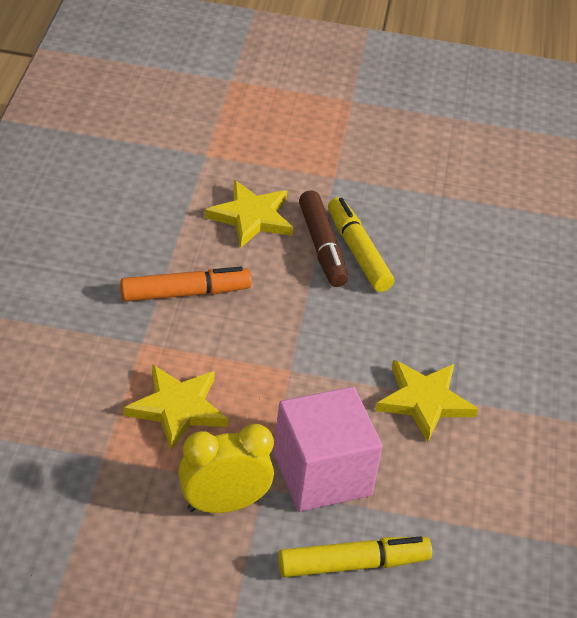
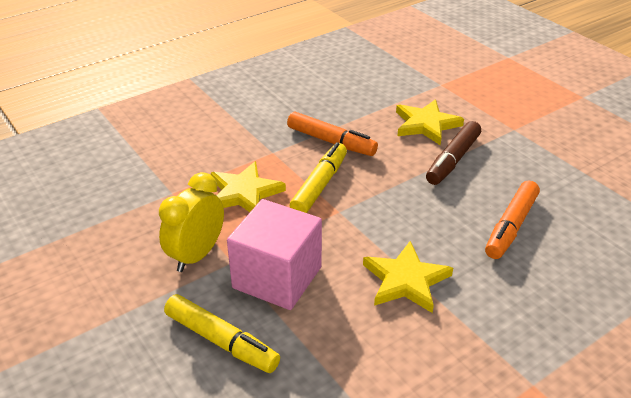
camera: 50 degrees right, 5 degrees down
yellow clock [178,424,274,513] -> yellow clock turned 90 degrees counterclockwise [159,172,224,272]
yellow marker [328,197,394,292] -> yellow marker moved to [289,142,347,213]
none -> orange marker [485,180,540,259]

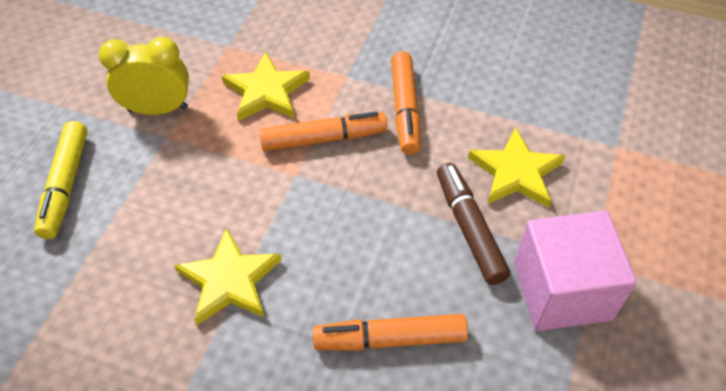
camera: 55 degrees right, 15 degrees up
pink cube [227,199,322,310] -> pink cube moved to [514,211,637,331]
yellow marker [289,142,347,213] -> orange marker [259,112,387,151]
brown marker [426,121,481,185] -> brown marker turned 75 degrees clockwise [437,163,510,285]

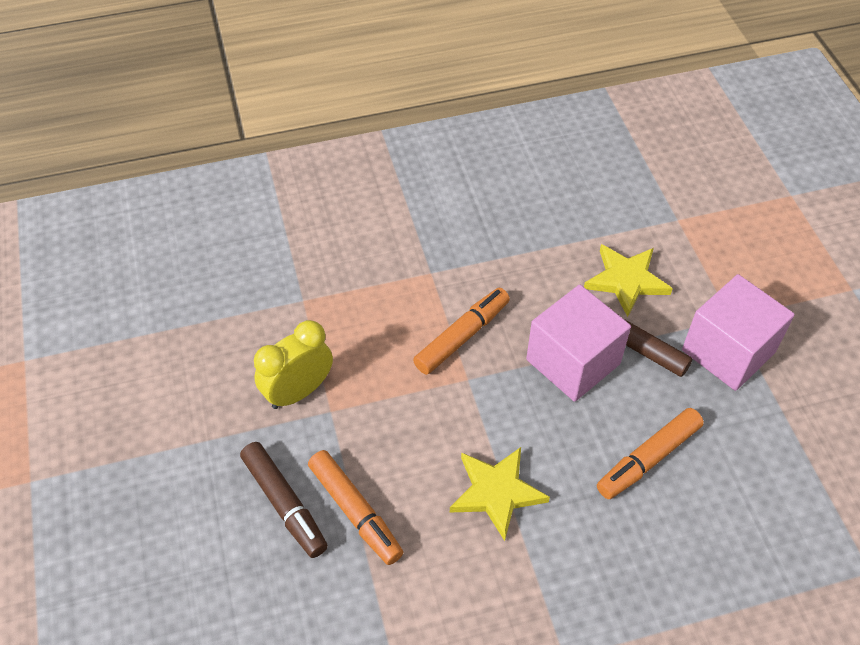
camera: 35 degrees left, 0 degrees up
yellow marker [34,121,88,239] -> brown marker [240,442,328,558]
yellow star [222,52,310,121] -> none
orange marker [391,51,421,155] -> orange marker moved to [308,450,403,565]
none -> pink cube [526,285,631,402]

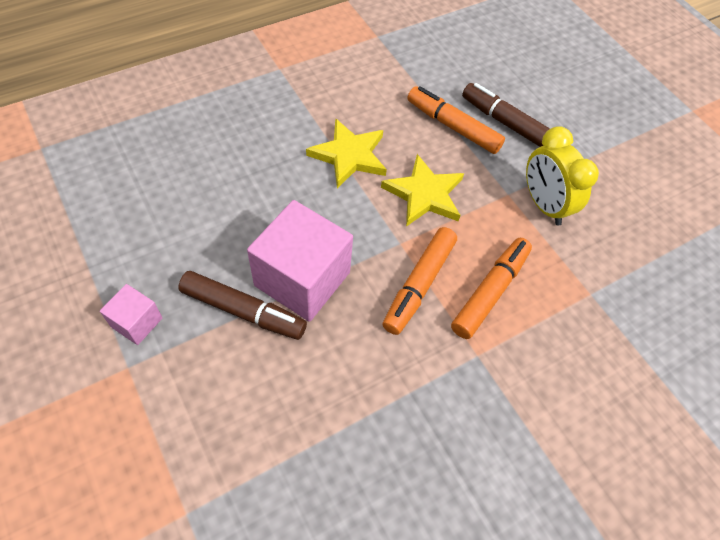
camera: 160 degrees right, 5 degrees up
yellow clock [254,320,333,409] -> yellow clock turned 120 degrees clockwise [526,126,599,225]
yellow star [584,244,673,317] -> yellow star moved to [381,154,464,227]
orange marker [597,408,704,499] -> orange marker moved to [451,238,532,339]
pink cube [682,274,795,391] -> pink cube [100,284,163,345], size x0.49

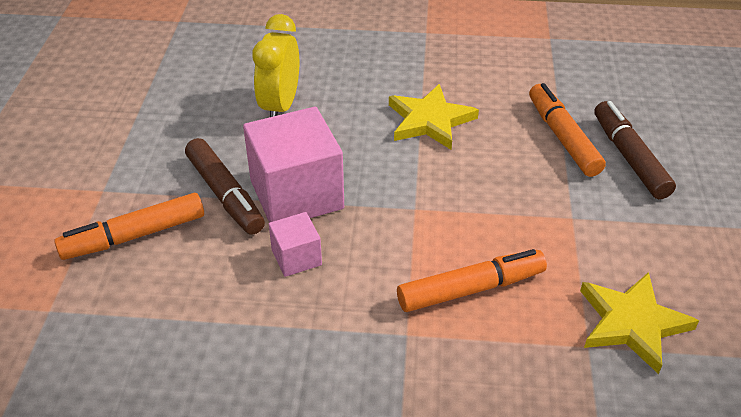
camera: 40 degrees right, 15 degrees down
pink cube [100,284,163,345] -> pink cube moved to [269,212,322,277]
yellow star [381,154,464,227] -> yellow star moved to [580,272,699,374]
orange marker [383,227,457,335] -> orange marker moved to [54,193,204,260]
yellow clock [526,126,599,225] -> yellow clock moved to [252,14,299,117]

